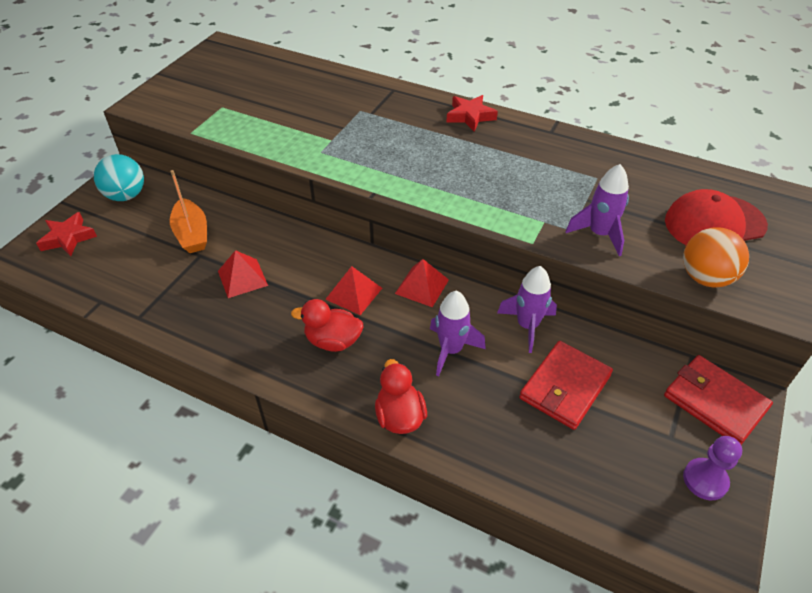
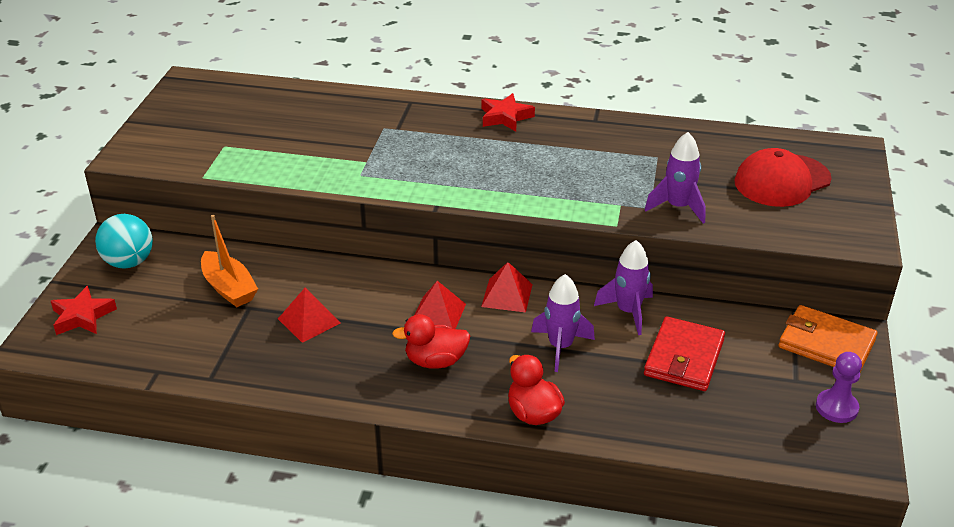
camera: 15 degrees left, 10 degrees down
red wallet [664,355,773,445] -> orange wallet [778,305,878,372]
orange ball [683,227,749,288] -> none

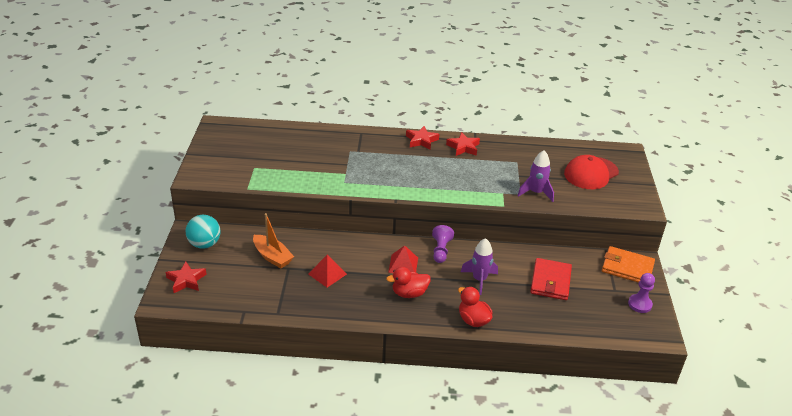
camera: 10 degrees left, 0 degrees up
red pyramid [481,262,533,312] -> purple pawn [432,225,454,263]
purple rocket [594,240,653,335] -> none
none -> red star [446,132,480,156]

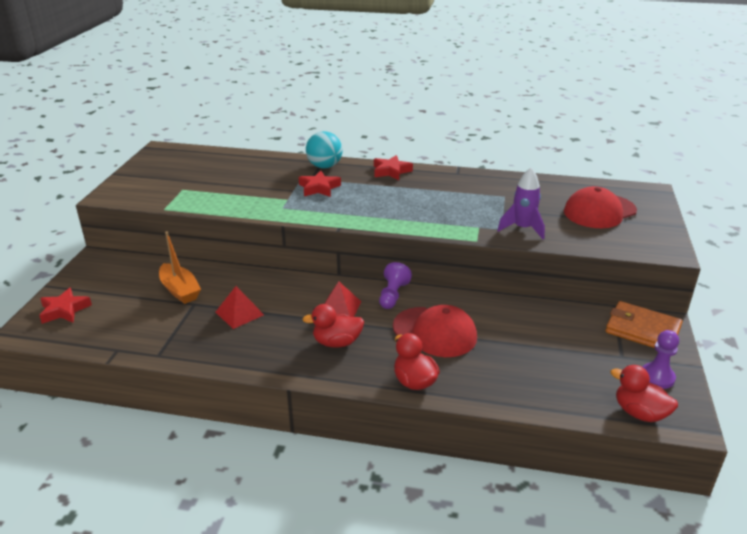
camera: 10 degrees right, 5 degrees down
turquoise ball [186,215,220,249] -> turquoise ball moved to [306,131,342,168]
red star [446,132,480,156] -> red star moved to [299,171,341,197]
purple rocket [461,238,498,295] -> red cap [393,305,477,357]
red wallet [530,258,572,300] -> none
none -> red duck [610,365,678,422]

